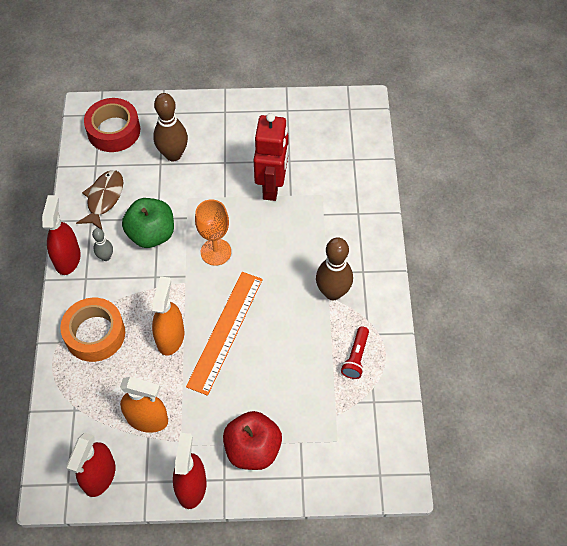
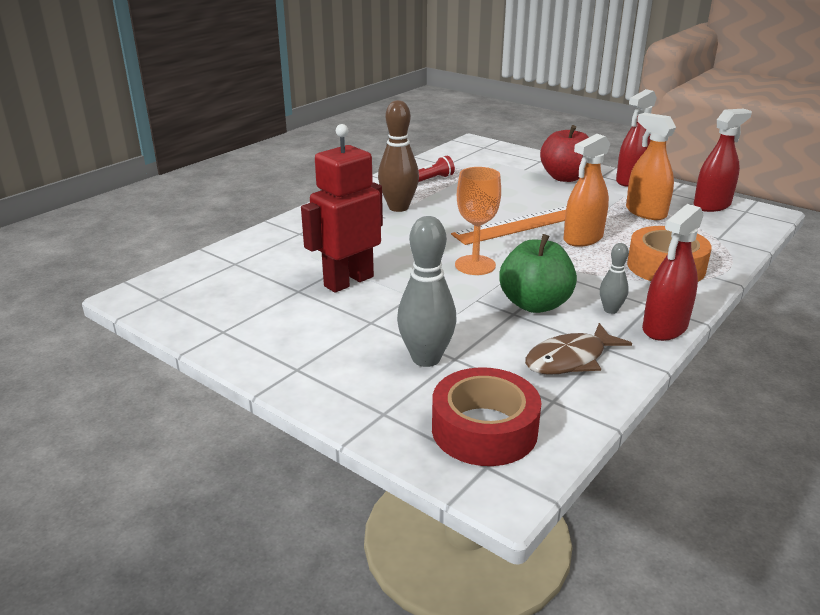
camera: 140 degrees left, 30 degrees down
brown bowling pin [153,93,188,161] -> grey bowling pin [397,216,457,367]

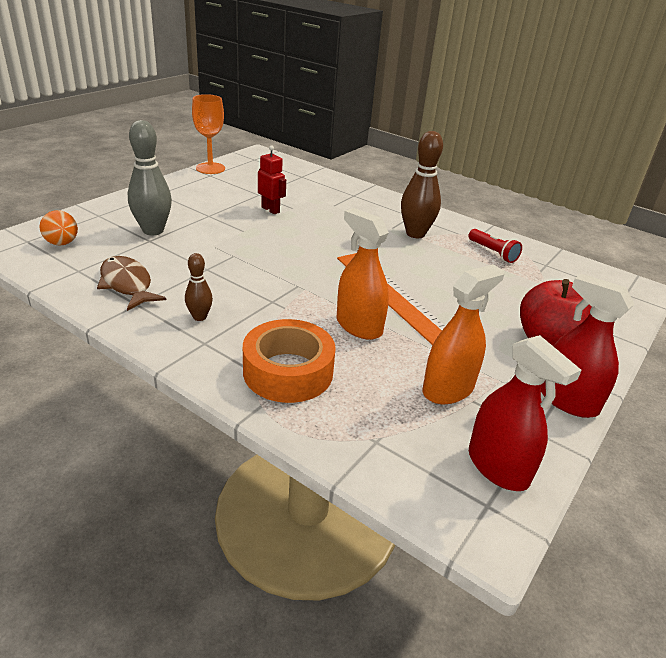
camera: 85 degrees right, 5 degrees up
red robot [301,124,383,293] -> red robot [258,145,286,214], size x0.53
red tape [432,367,541,466] -> orange ball [40,210,78,246]
orange goblet [455,167,501,275] -> orange goblet moved to [192,94,225,174]
green apple [500,234,577,313] -> none
grey bowling pin [600,243,629,314] -> brown bowling pin [185,253,213,321]
red spray bottle [642,204,704,341] -> none

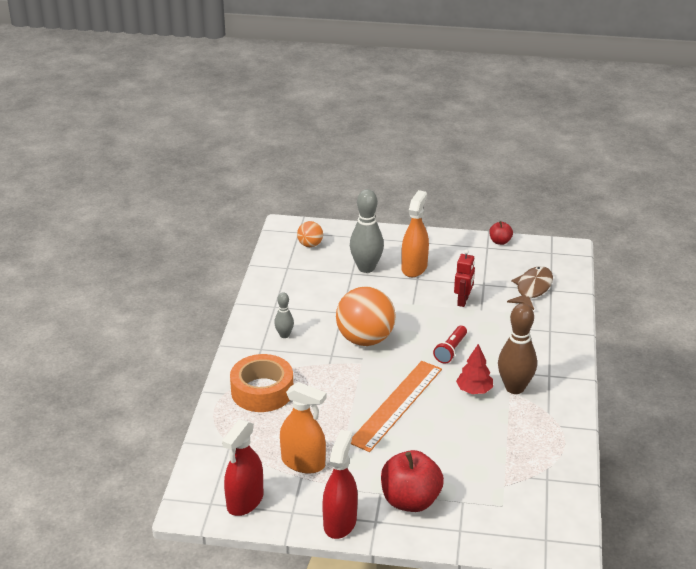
camera: 65 degrees right, 0 degrees up
brown fish [97,256,167,311] -> brown fish moved to [507,266,553,310]
brown bowling pin [185,253,213,321] -> grey bowling pin [274,292,294,338]
orange goblet [192,94,225,174] -> red apple [489,221,513,245]
orange spray bottle [336,208,389,340] -> orange spray bottle moved to [401,190,429,277]
red flashlight [469,229,522,263] -> red flashlight moved to [433,326,467,364]
none -> orange ball [336,286,396,346]
none -> red tree [456,344,493,394]

